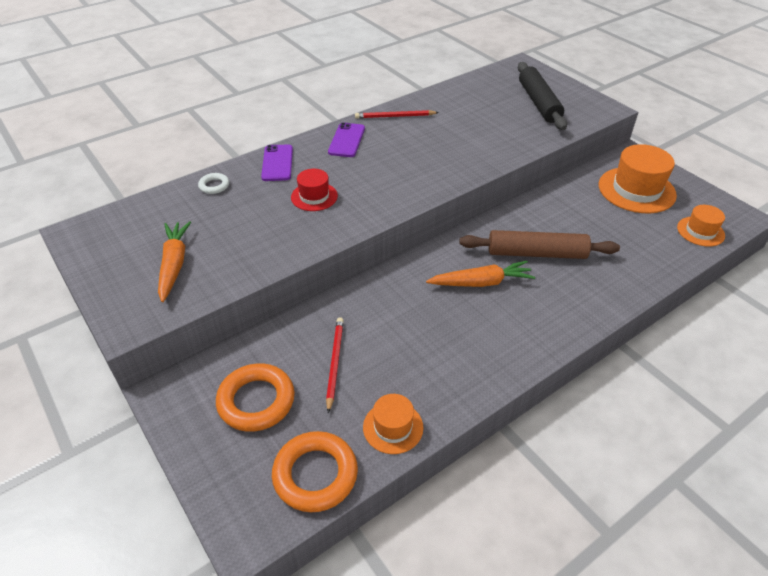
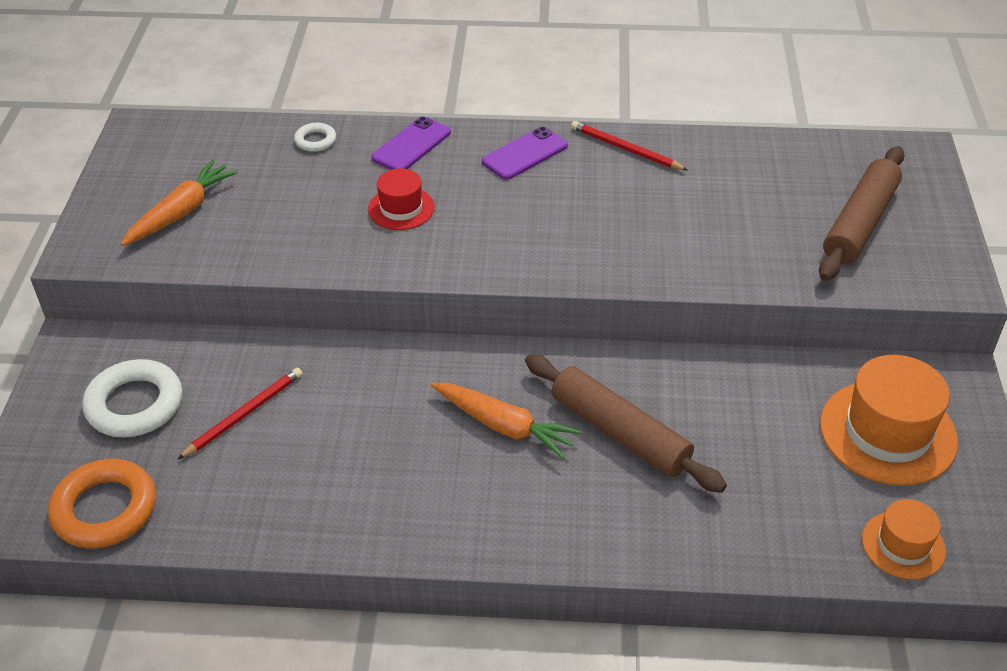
camera: 40 degrees right, 0 degrees up
orange ring [216,363,295,432] -> white ring [82,359,182,437]
orange hat [363,394,423,454] -> none
black rolling pin [518,62,567,130] -> brown rolling pin [819,146,905,281]

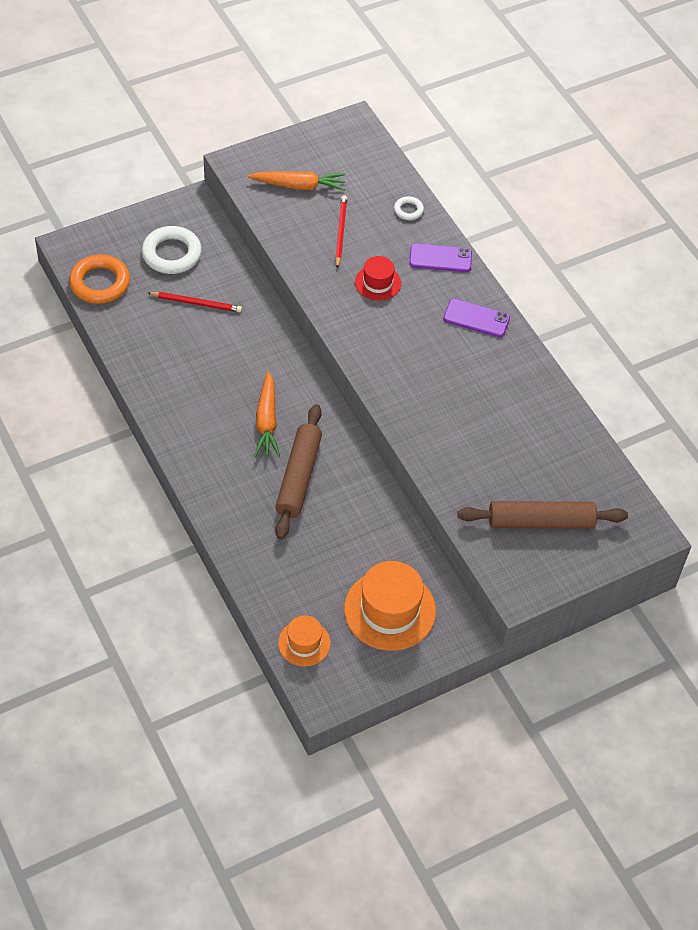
camera: 55 degrees right, 10 degrees up
red pencil [571,121,688,170] -> red pencil moved to [335,195,347,268]

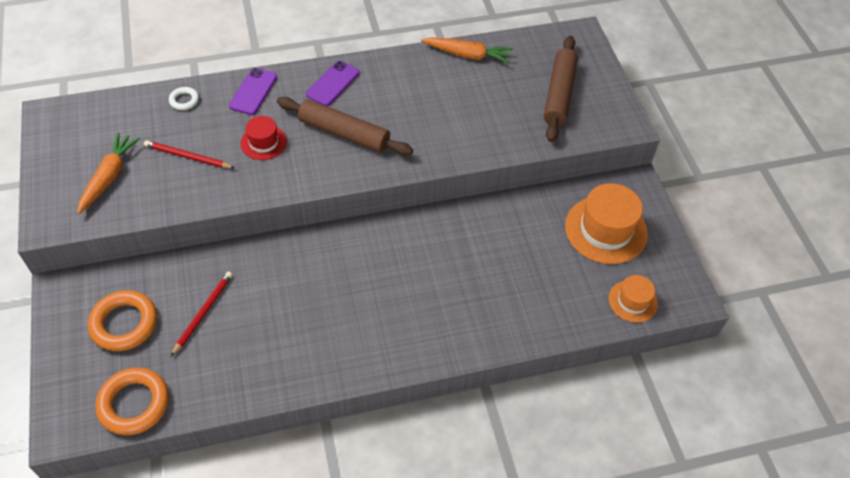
camera: 75 degrees left, 0 degrees up
white ring [142,226,202,274] -> orange ring [88,290,157,351]
orange carrot [254,371,280,457] -> orange carrot moved to [421,37,513,64]
brown rolling pin [275,404,322,540] -> brown rolling pin moved to [277,97,413,156]

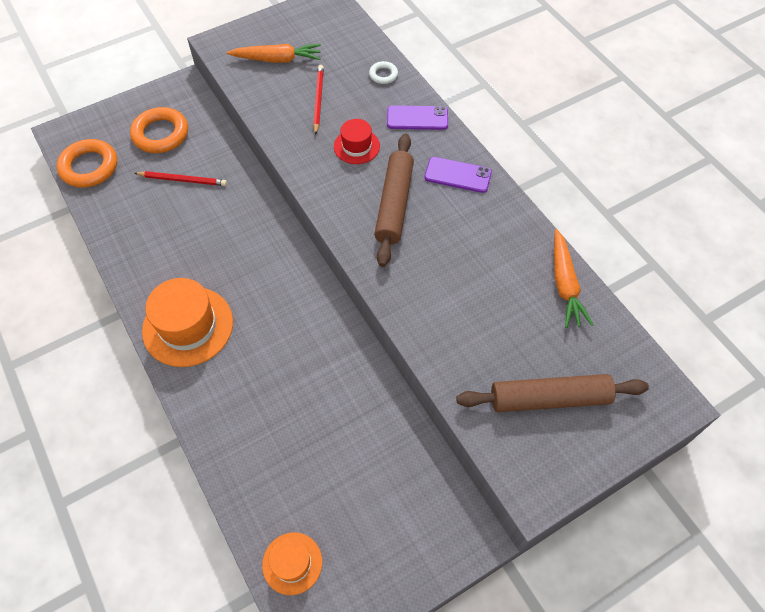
camera: 75 degrees right, 5 degrees up
orange hat [565,183,648,264] -> orange hat moved to [142,278,233,367]

